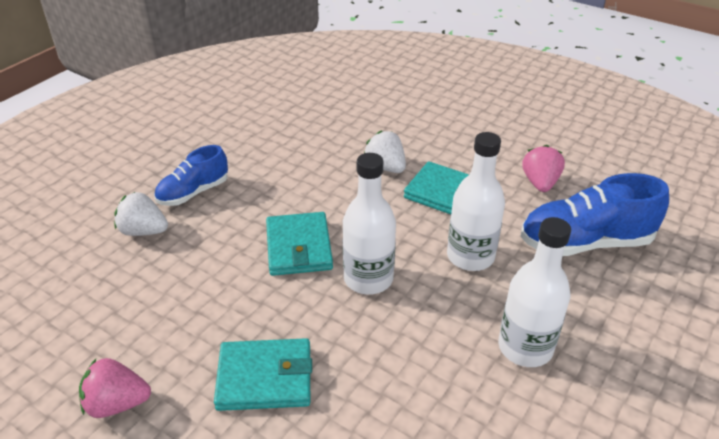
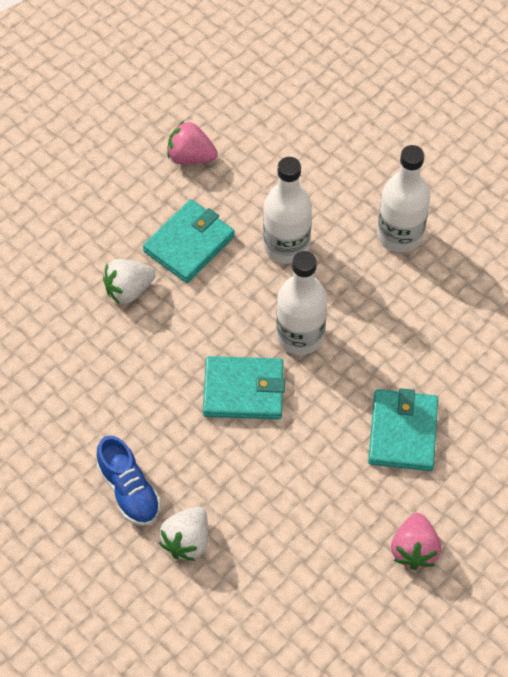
camera: 80 degrees left, 20 degrees up
blue shoe [520,173,669,256] -> none

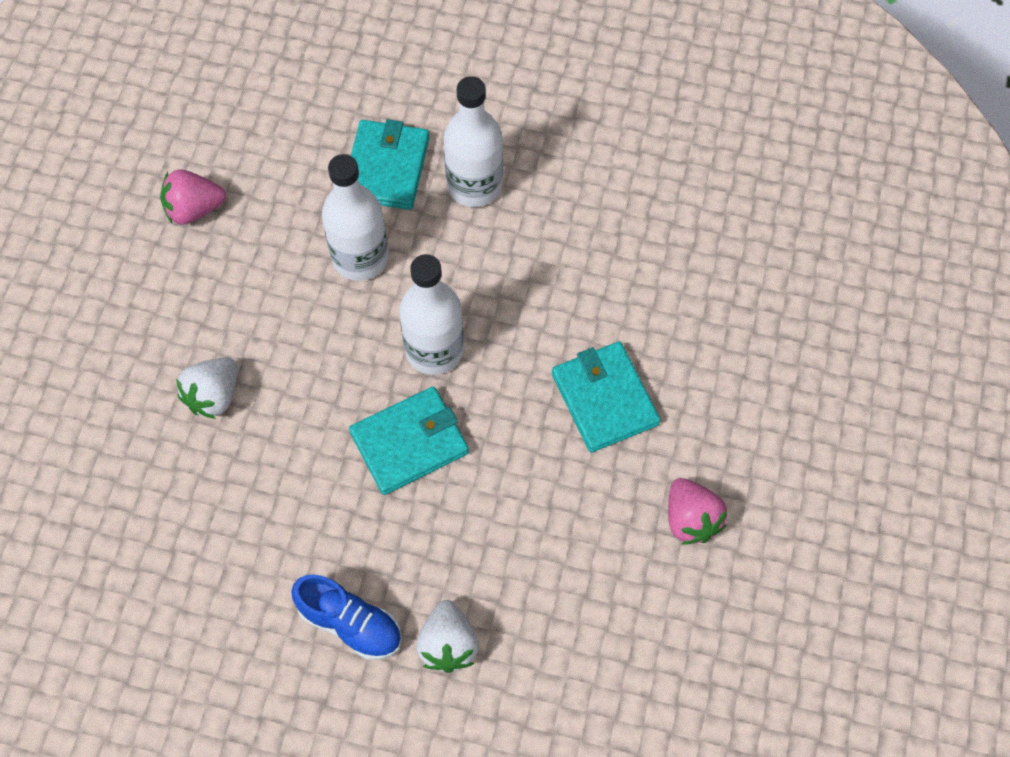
camera: 30 degrees left, 5 degrees up
turquoise wallet [143,199,235,283] -> turquoise wallet moved to [351,119,429,210]

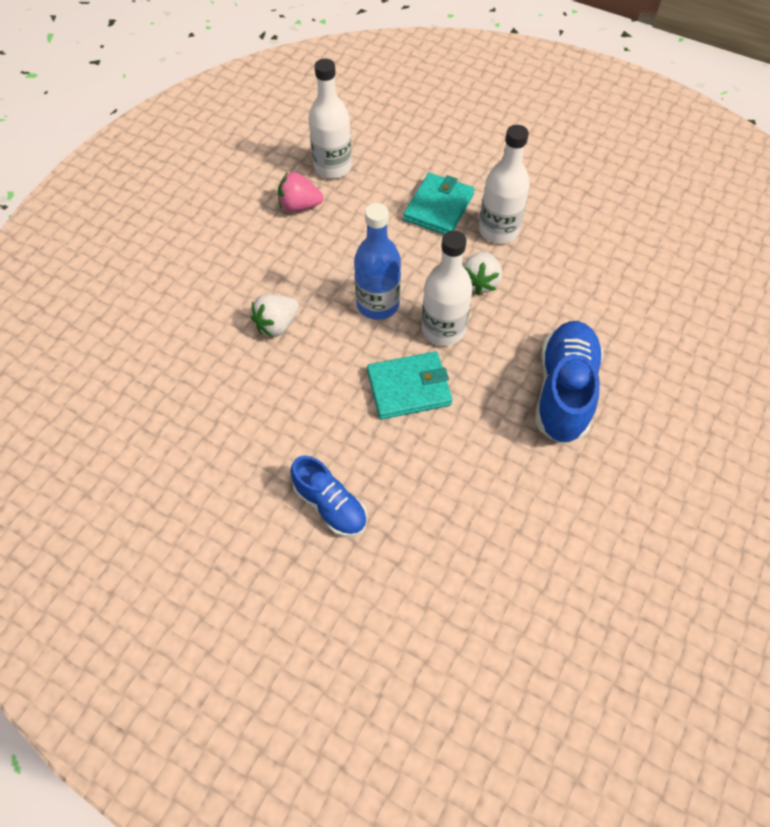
camera: 15 degrees right, 5 degrees down
white bottle [322,154,389,281] -> white bottle moved to [308,59,352,179]
white strawberry [416,600,479,673] -> white strawberry moved to [462,251,502,295]
turquoise wallet [552,341,660,453] -> blue shoe [535,321,603,443]
pink strawberry [668,478,727,544] -> none
none -> blue bottle [354,203,401,320]

